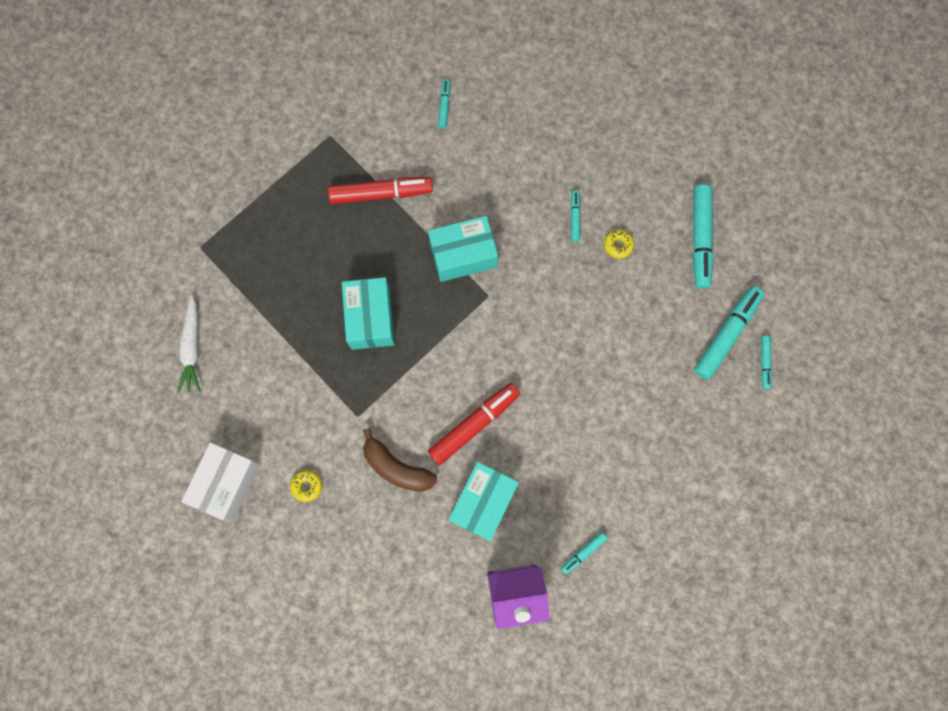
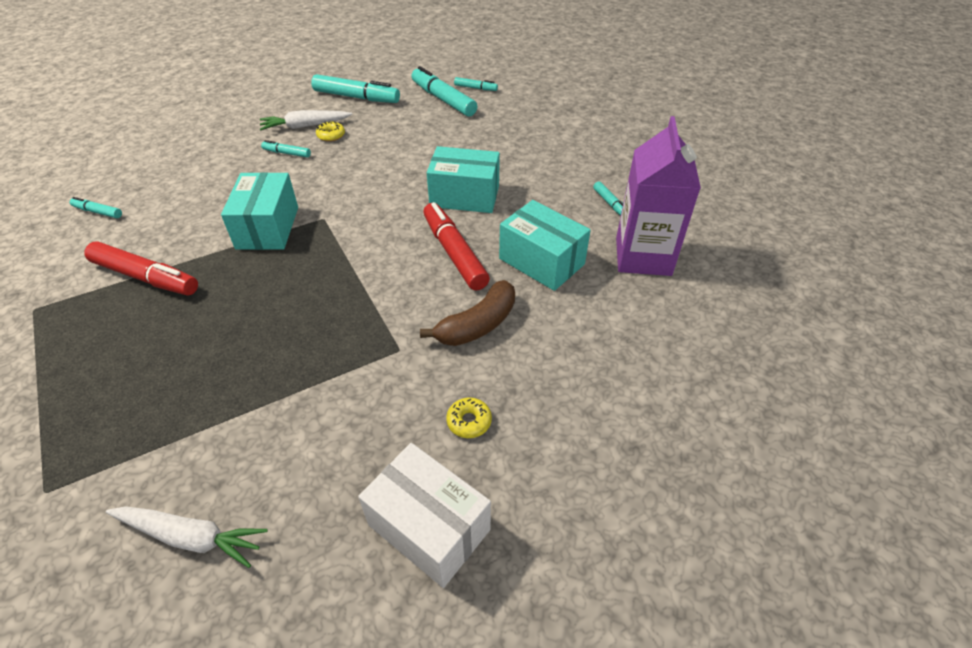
camera: 75 degrees left, 30 degrees down
red marker [328,177,433,204] -> red marker turned 105 degrees clockwise [84,241,198,296]
turquoise box [342,277,395,350] -> turquoise box moved to [427,146,500,213]
none -> white carrot [260,110,352,130]

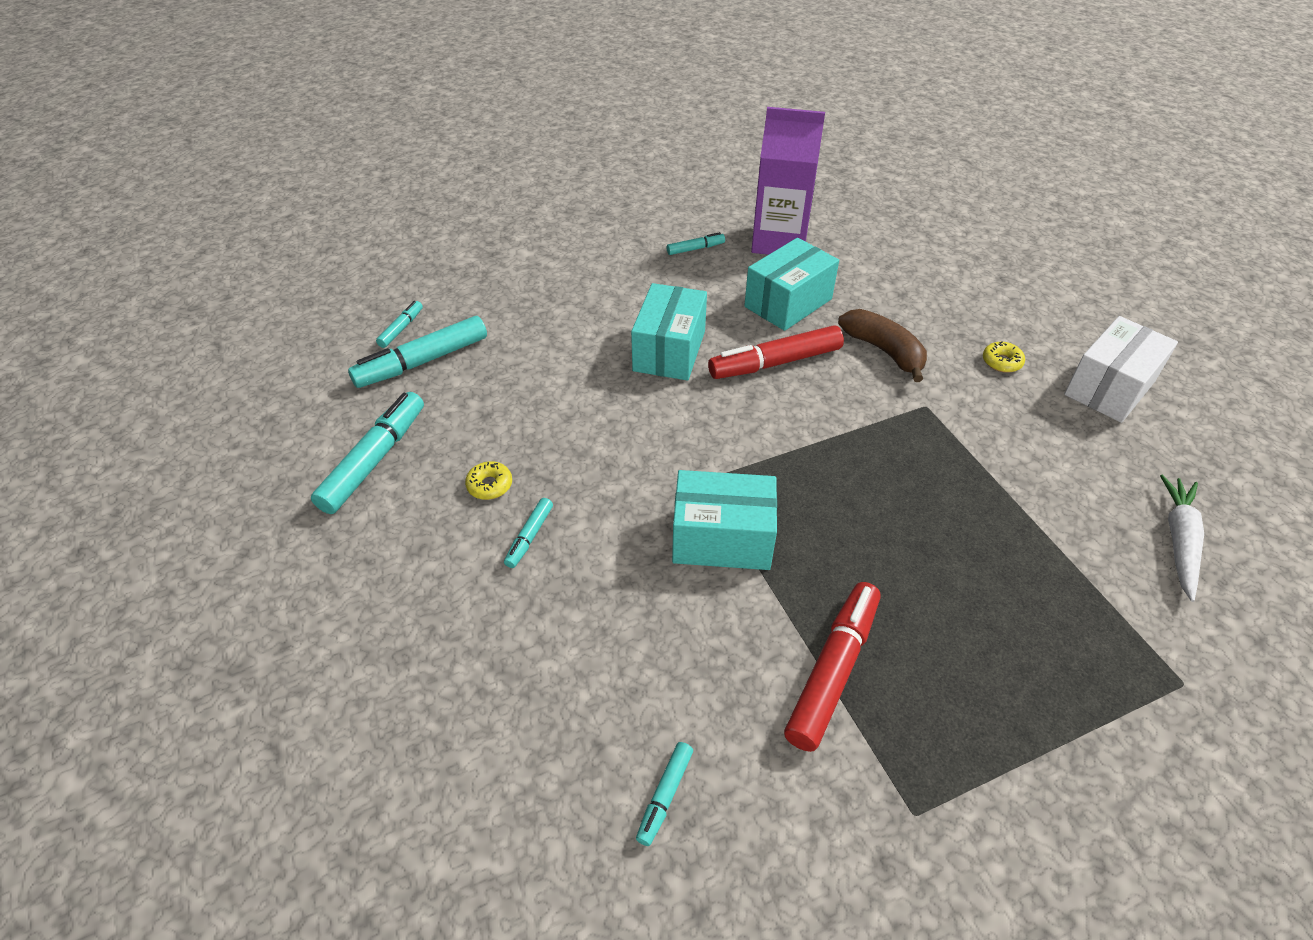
camera: 85 degrees left, 0 degrees up
white carrot [260,110,352,130] -> none

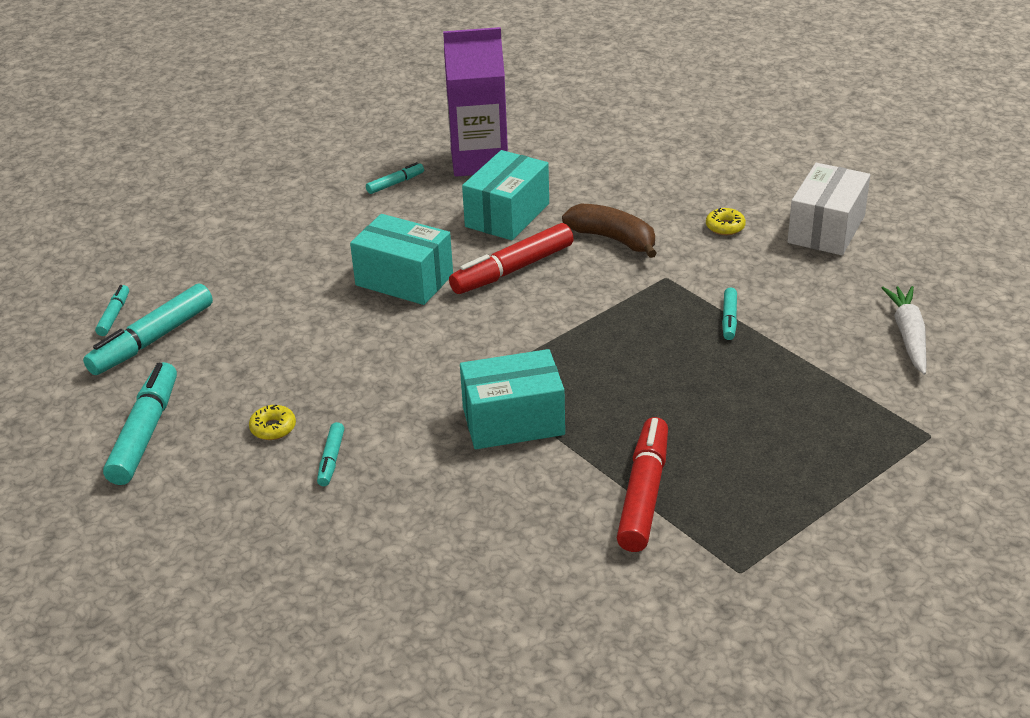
camera: 15 degrees left, 10 degrees down
turquoise box [631,283,707,380] -> turquoise box turned 60 degrees counterclockwise [350,214,453,305]
turquoise marker [636,742,693,846] -> turquoise marker moved to [722,288,737,340]

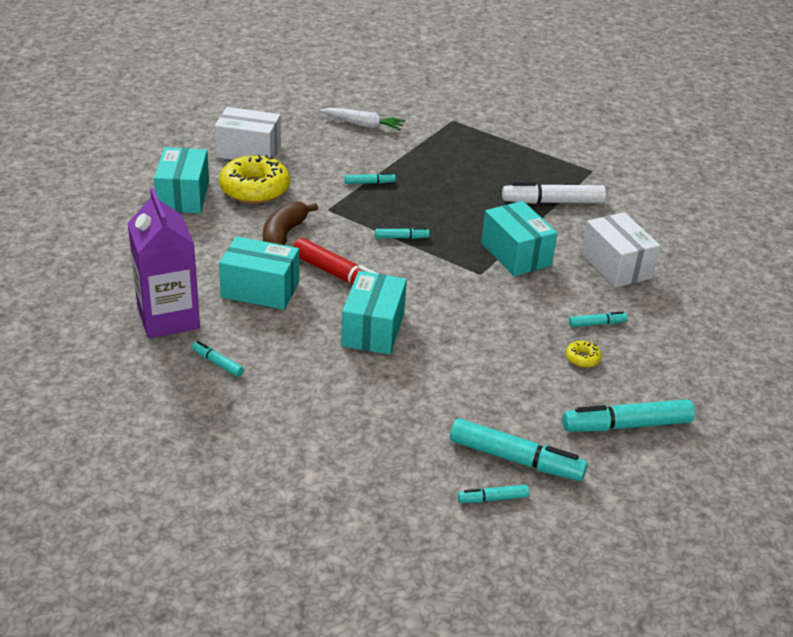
camera: 110 degrees left, 0 degrees up
red marker [617,417,668,552] -> white marker [502,182,606,204]
yellow donut [706,208,746,235] -> yellow donut [219,155,290,204], size x2.35
white carrot [882,286,927,375] -> white carrot turned 150 degrees counterclockwise [319,108,406,130]
none -> turquoise box [154,147,209,213]
none -> turquoise marker [375,228,430,239]
none -> white box [581,212,660,288]

